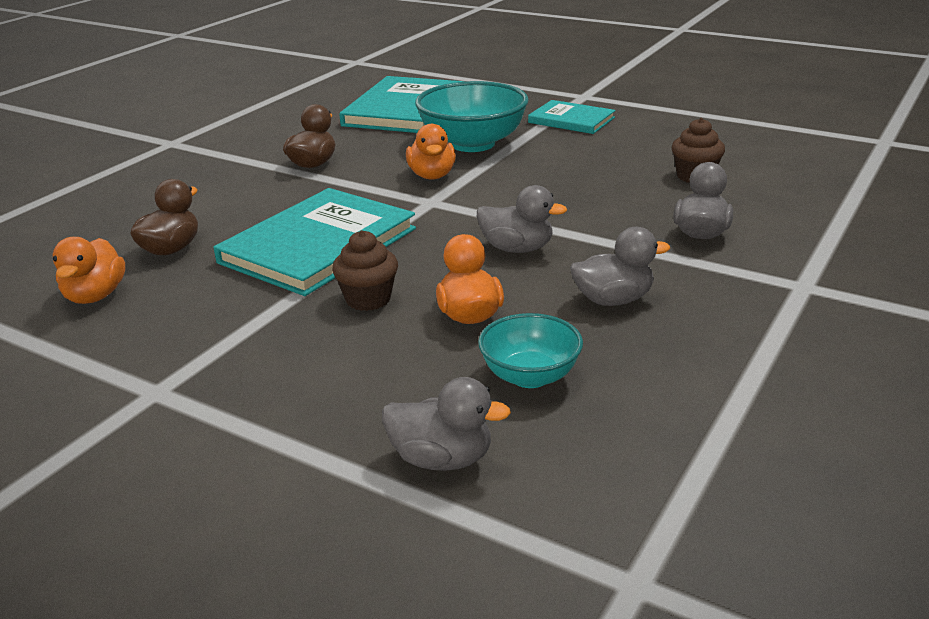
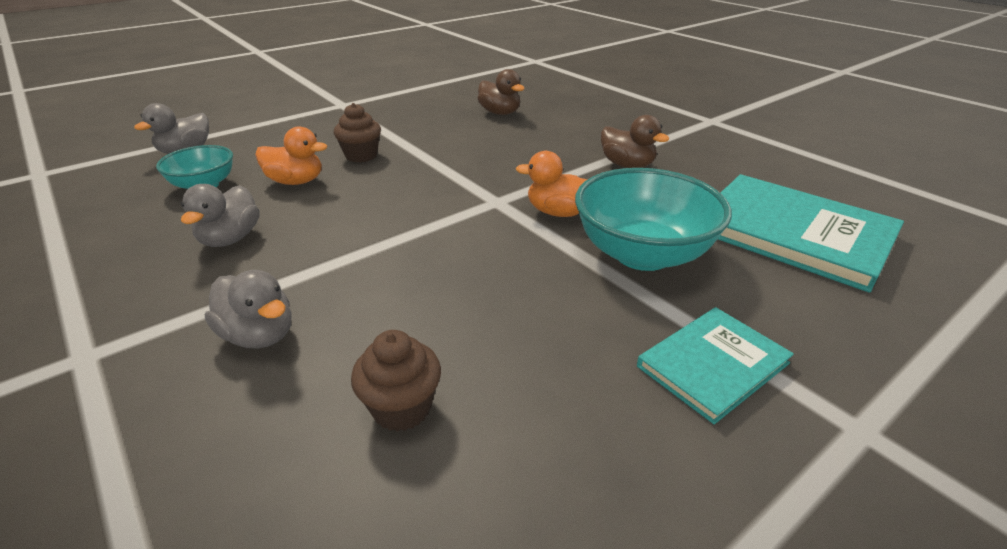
camera: 110 degrees right, 5 degrees up
orange duck [53,237,125,304] -> none
turquoise book [213,188,416,296] -> none
grey duck [477,185,567,253] -> none

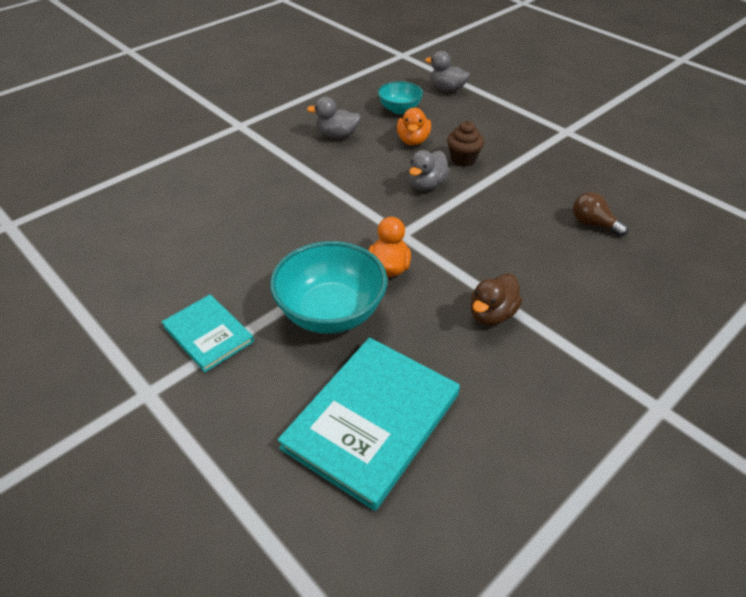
camera: 85 degrees right, 10 degrees up
grey duck [205,270,291,349] -> grey duck moved to [409,150,450,191]
brown cupcake [351,330,441,432] -> none
brown duck [478,69,525,115] -> brown light bulb [573,192,628,237]

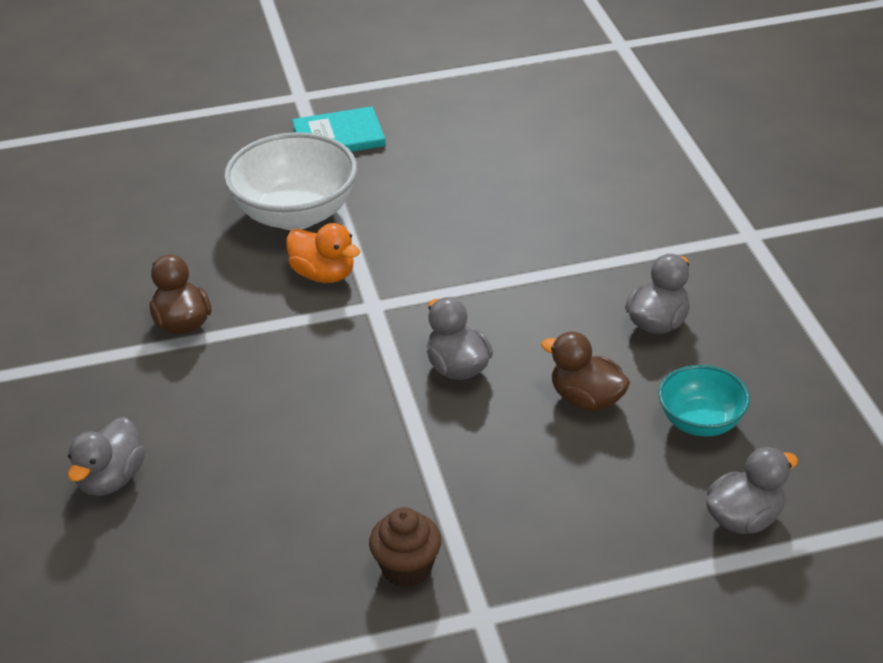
camera: 120 degrees right, 5 degrees down
turquoise bowl [270,241,387,334] -> white bowl [224,132,357,230]
turquoise book [278,337,460,511] -> none
orange duck [397,107,431,145] -> brown duck [541,332,630,411]
brown cupcake [447,121,484,167] -> brown cupcake moved to [369,507,441,588]
brown light bulb [573,192,628,237] -> none
none -> grey duck [68,417,145,496]

